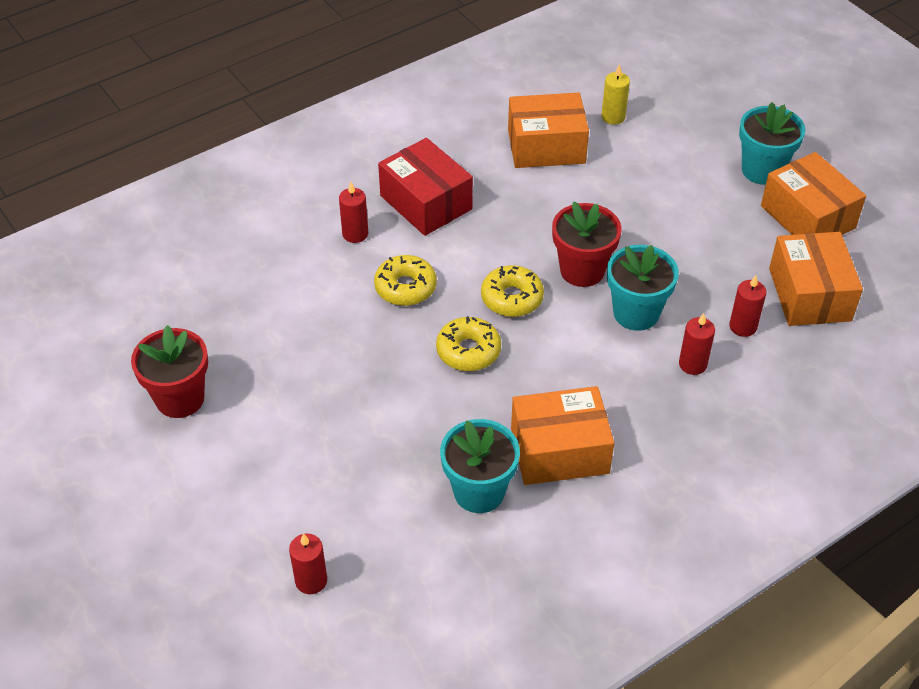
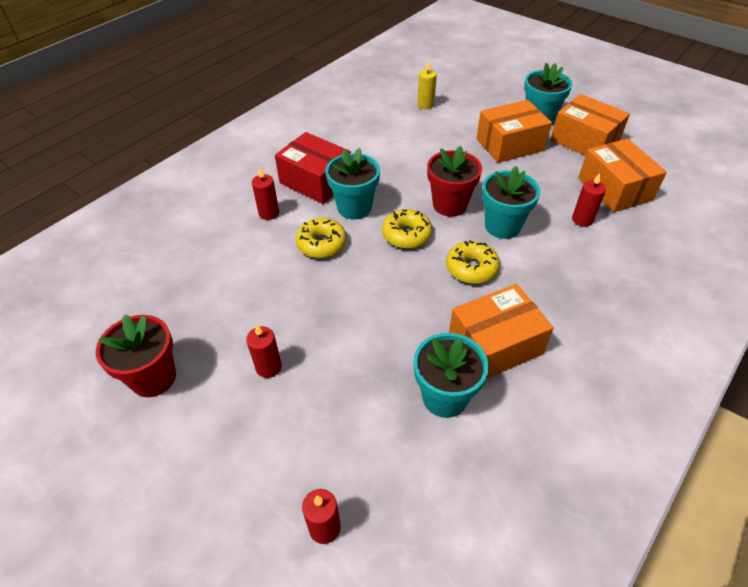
camera: 15 degrees left, 0 degrees up
yellow donut [436,316,501,371] -> yellow donut moved to [446,240,500,284]
orange box [508,93,589,168] -> orange box moved to [477,100,552,163]
red candle [679,313,715,375] -> red candle moved to [246,324,282,378]
none -> turquoise flower pot [325,148,380,219]

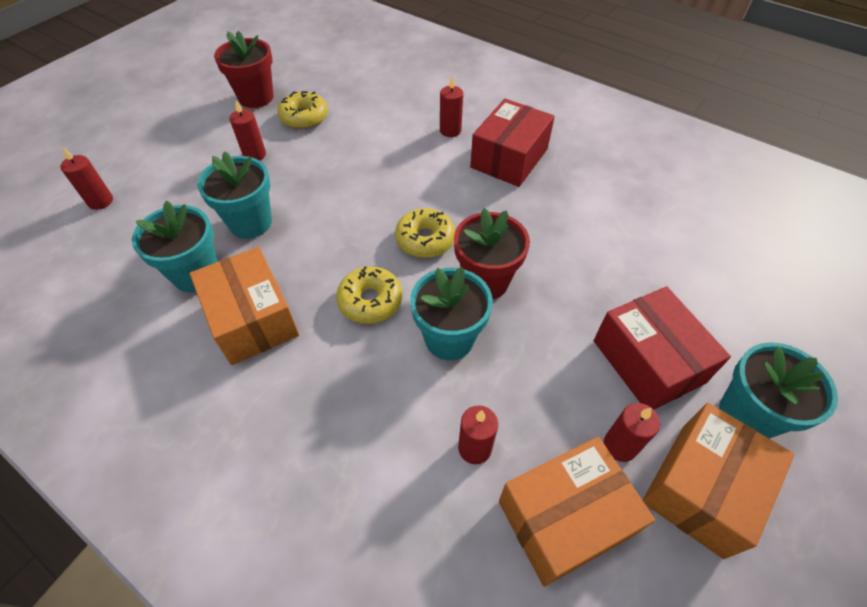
camera: 85 degrees right, 5 degrees up
yellow donut [296,218,347,258] -> yellow donut moved to [277,91,328,129]
turquoise flower pot [325,148,380,219] -> turquoise flower pot moved to [197,151,272,239]
yellow candle [417,61,437,109] -> none
orange box [477,100,552,163] -> red box [594,286,731,410]
none -> red candle [604,403,660,462]

